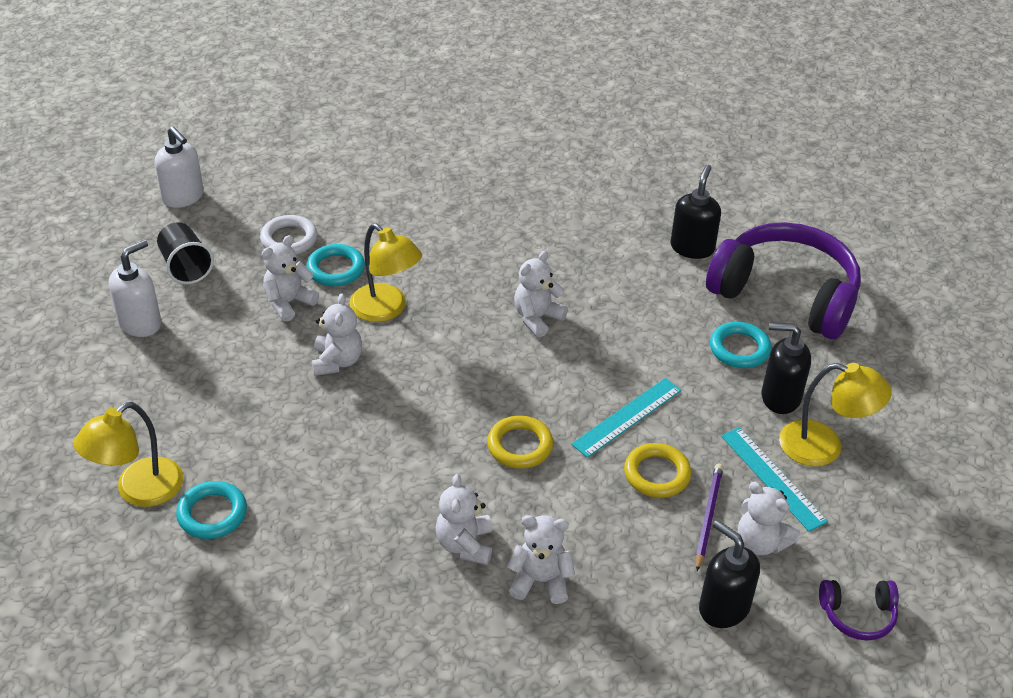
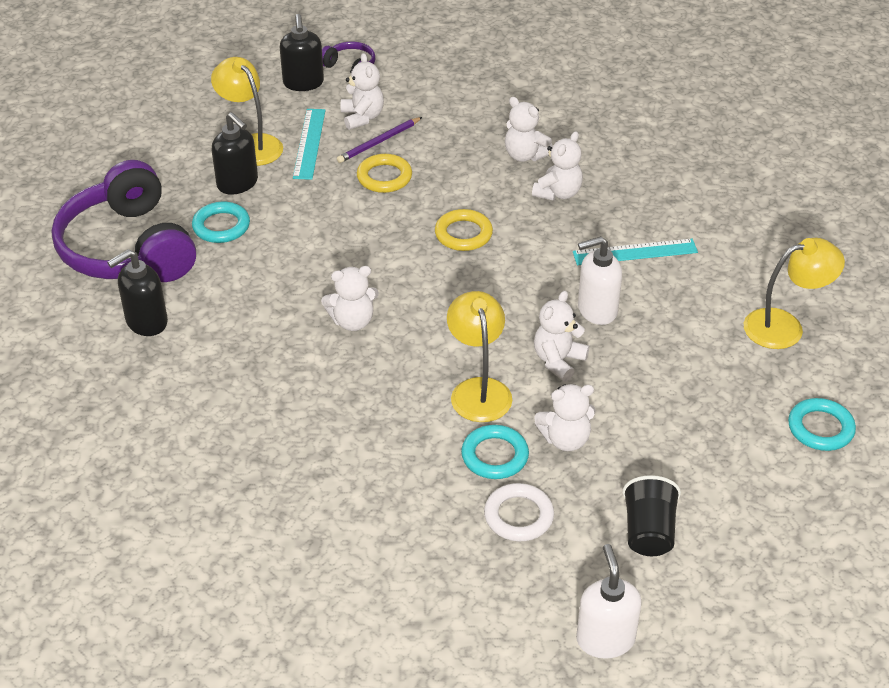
camera: 145 degrees left, 0 degrees up
white soap dispenser [109,240,161,337] -> white soap dispenser moved to [578,236,622,325]
turquoise ring [176,481,247,539] -> turquoise ring moved to [788,398,856,451]
turquoise ruler [571,378,682,458] -> turquoise ruler moved to [573,239,698,265]
black soap dispenser [699,520,760,628] -> black soap dispenser moved to [280,14,324,91]

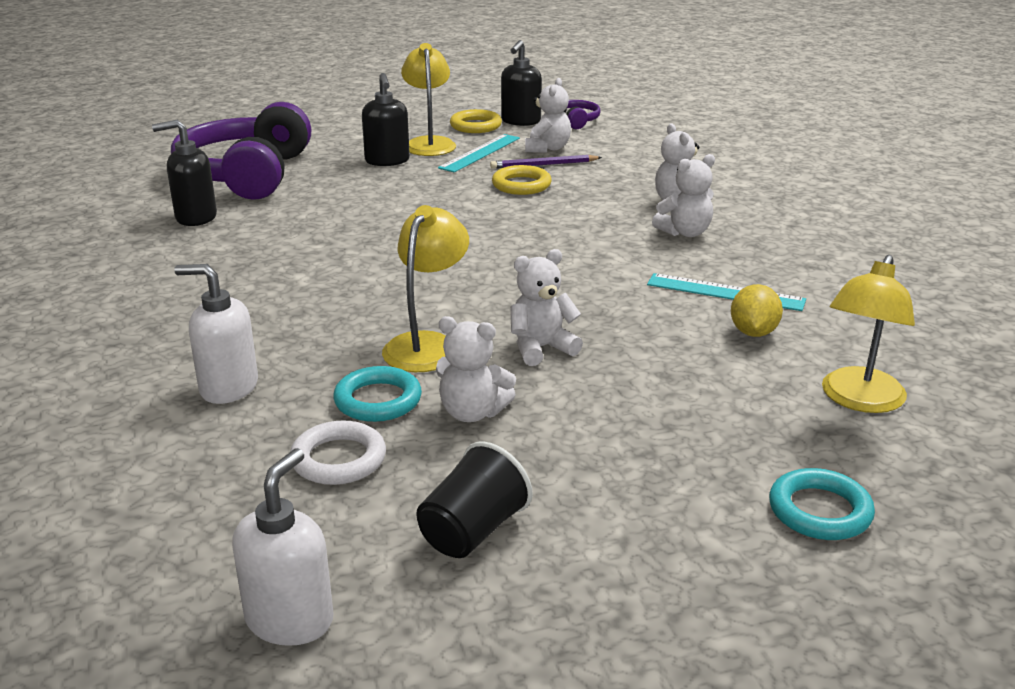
camera: 30 degrees right, 15 degrees down
turquoise ring [192,202,250,243] -> none
white teddy bear [321,266,379,331] -> none
yellow ring [435,209,493,251] -> yellow ring moved to [450,109,502,133]
white soap dispenser [578,236,622,325] -> white soap dispenser moved to [174,264,258,404]
yellow lamp [744,238,845,349] -> yellow lamp turned 105 degrees clockwise [822,255,915,413]
none -> yellow lemon [731,284,783,337]

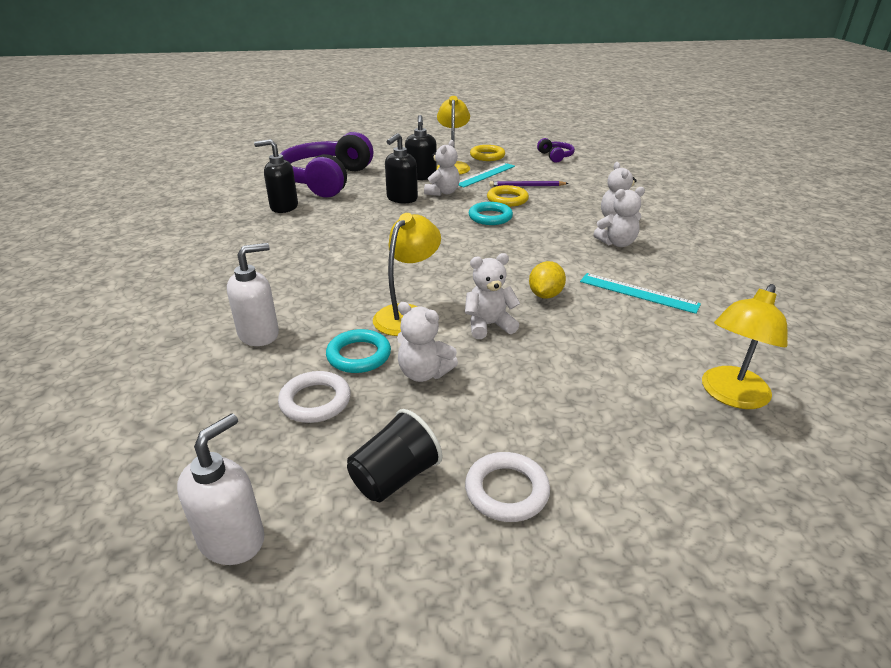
camera: 10 degrees right, 5 degrees up
white soap dispenser [174,264,258,404] -> white soap dispenser turned 120 degrees clockwise [227,243,279,346]
black soap dispenser [501,40,542,126] -> black soap dispenser moved to [385,133,418,204]
white teddy bear [525,78,571,153] -> white teddy bear moved to [424,140,460,196]
yellow lemon [731,284,783,337] -> yellow lemon moved to [529,261,566,299]
turquoise ring [769,468,875,540] -> turquoise ring moved to [469,202,513,225]
none -> white ring [465,452,550,522]

